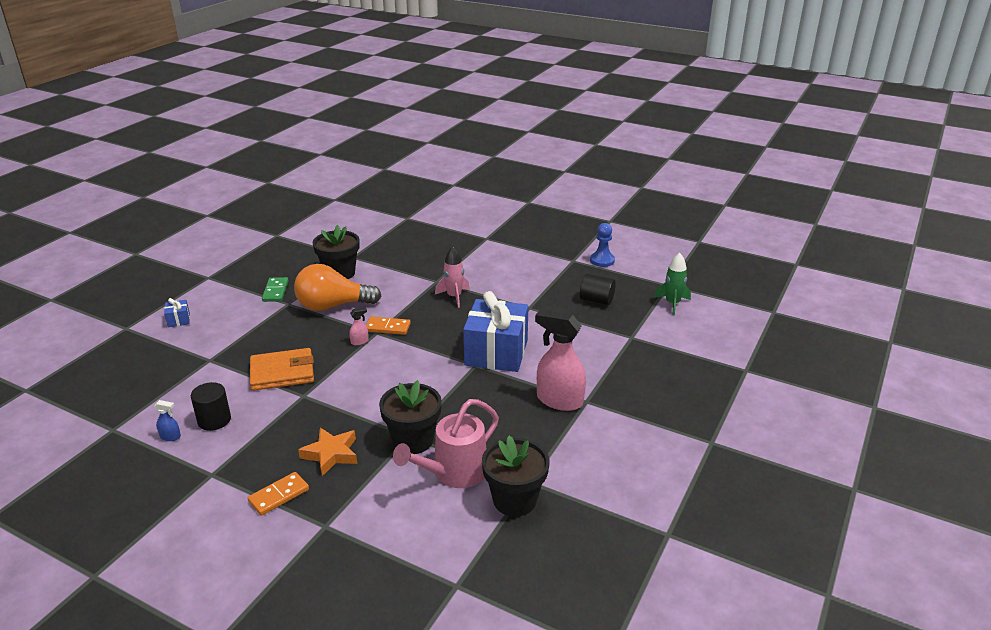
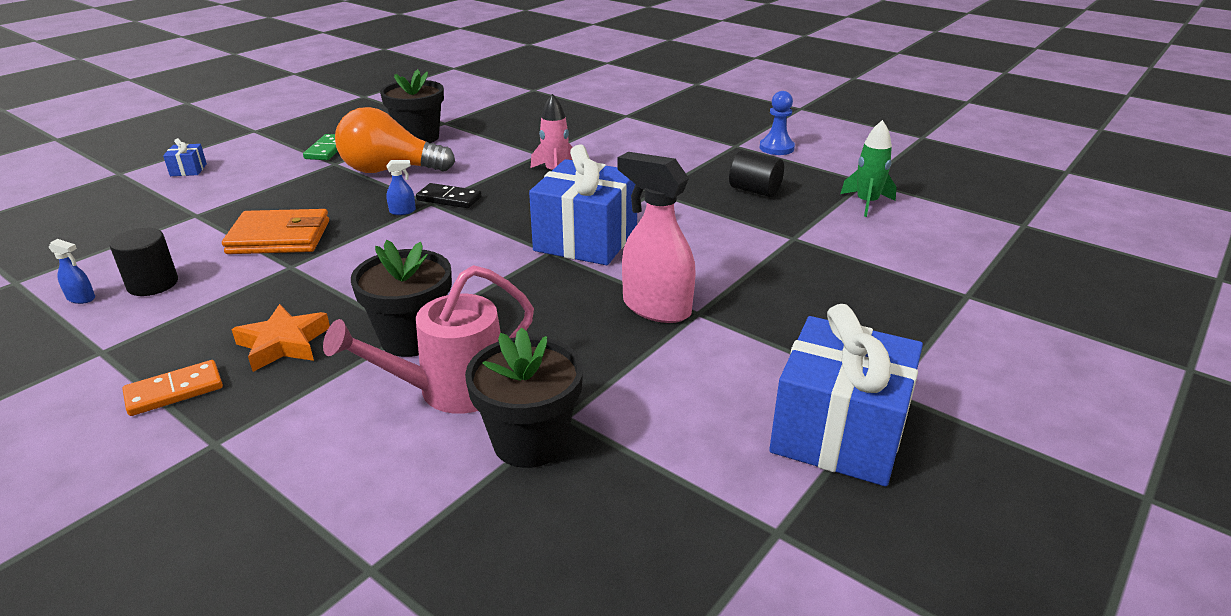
camera: 10 degrees right, 0 degrees up
pink spray bottle [349,307,369,346] -> blue spray bottle [386,160,416,215]
orange domino [366,316,411,335] -> black domino [416,183,482,208]
none -> blue gift [769,304,923,487]

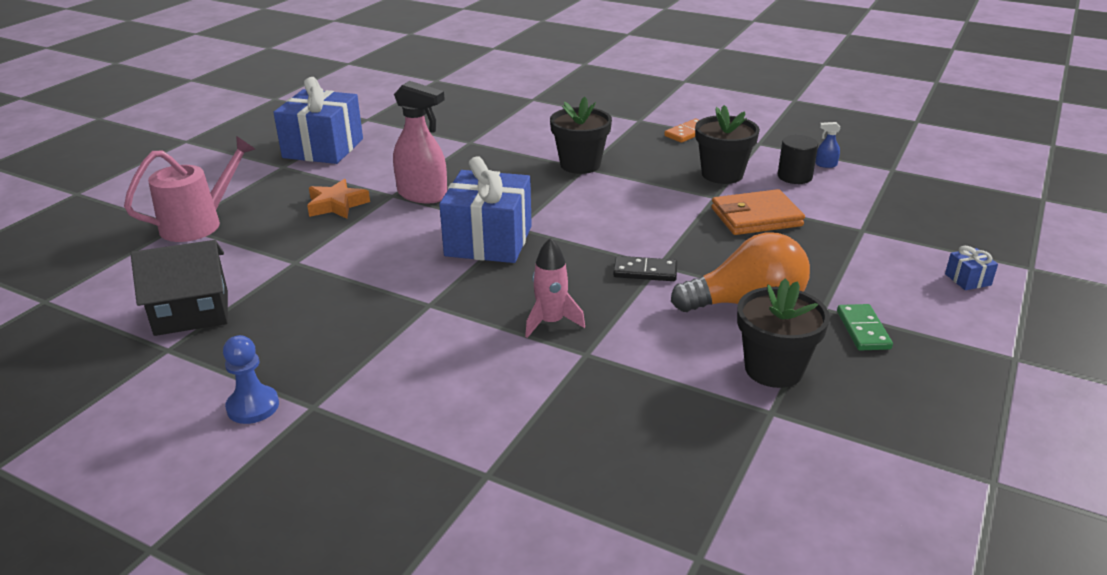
camera: 170 degrees right, 0 degrees up
orange star [231,304,330,372] -> orange star moved to [307,179,370,219]
pink watering can [323,265,534,414] -> pink watering can moved to [124,136,255,242]
blue spray bottle [386,160,416,215] -> none
black flower pot [465,327,583,468] -> black flower pot moved to [695,105,760,184]
black cylinder [729,150,784,197] -> none
green rocket [840,120,897,217] -> black house [131,240,228,336]

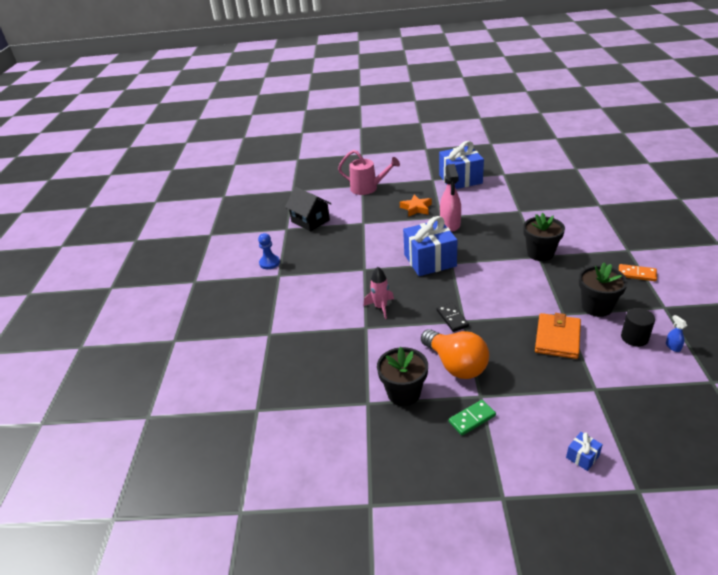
camera: 65 degrees right, 5 degrees up
orange wallet [711,189,805,235] -> orange wallet turned 60 degrees clockwise [535,313,581,359]

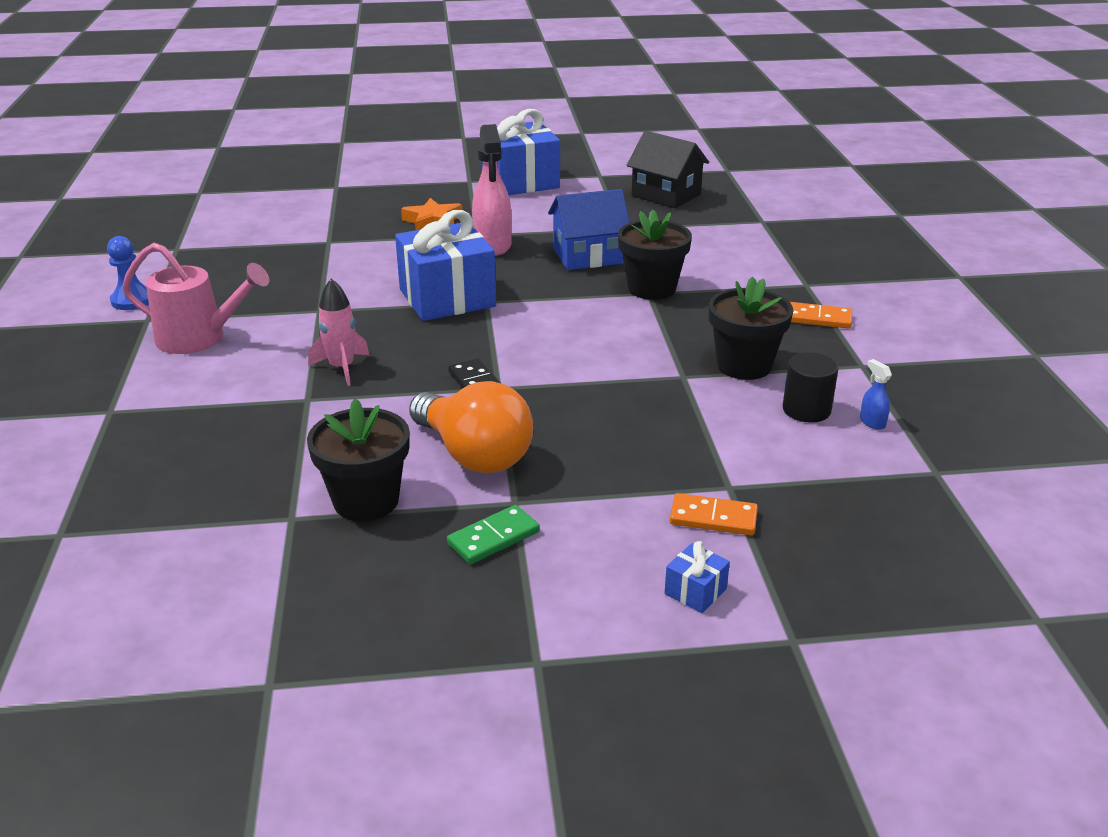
camera: 10 degrees left, 5 degrees down
black house [285,187,332,232] -> black house moved to [627,131,709,208]
pink watering can [338,150,400,195] -> pink watering can moved to [122,243,269,354]
orange wallet [535,313,581,359] -> none
none -> blue house [548,189,630,270]
none -> orange domino [670,493,758,535]

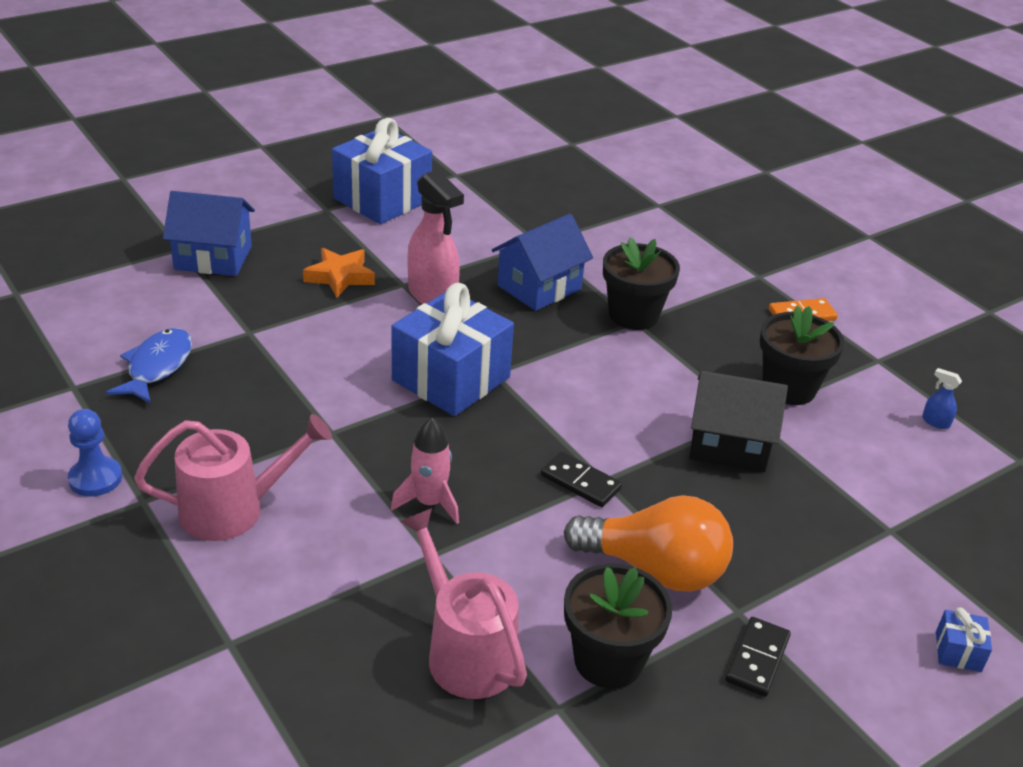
camera: 30 degrees left, 5 degrees up
green domino [447,505,540,564] -> black domino [725,617,791,697]
black house [627,131,709,208] -> black house moved to [690,371,788,472]
orange domino [670,493,758,535] -> none
black cylinder [783,352,838,423] -> none
none -> blue fish [106,328,192,404]
none -> blue house [163,191,255,276]
none -> pink watering can [400,508,527,699]

